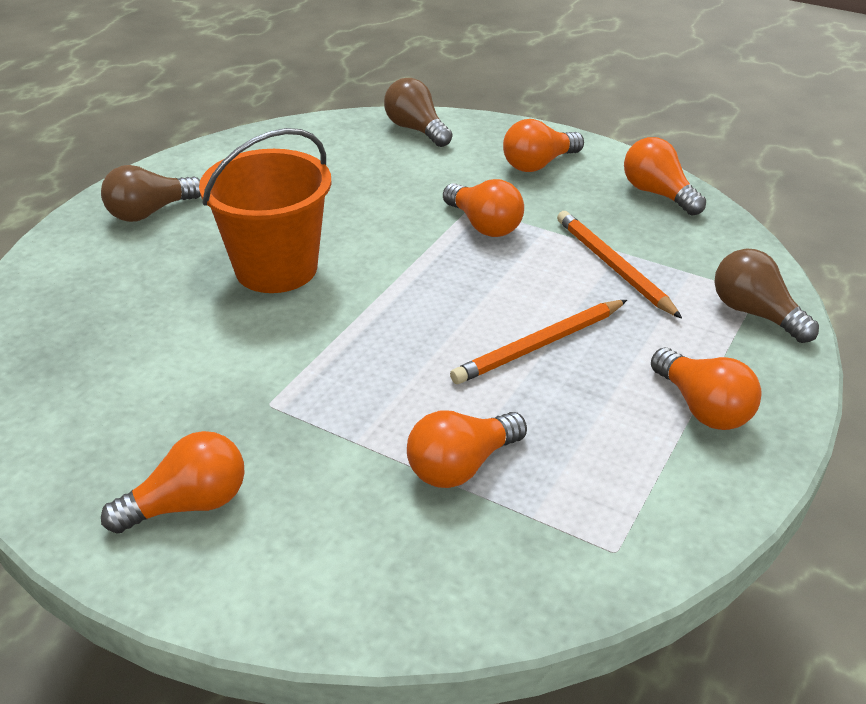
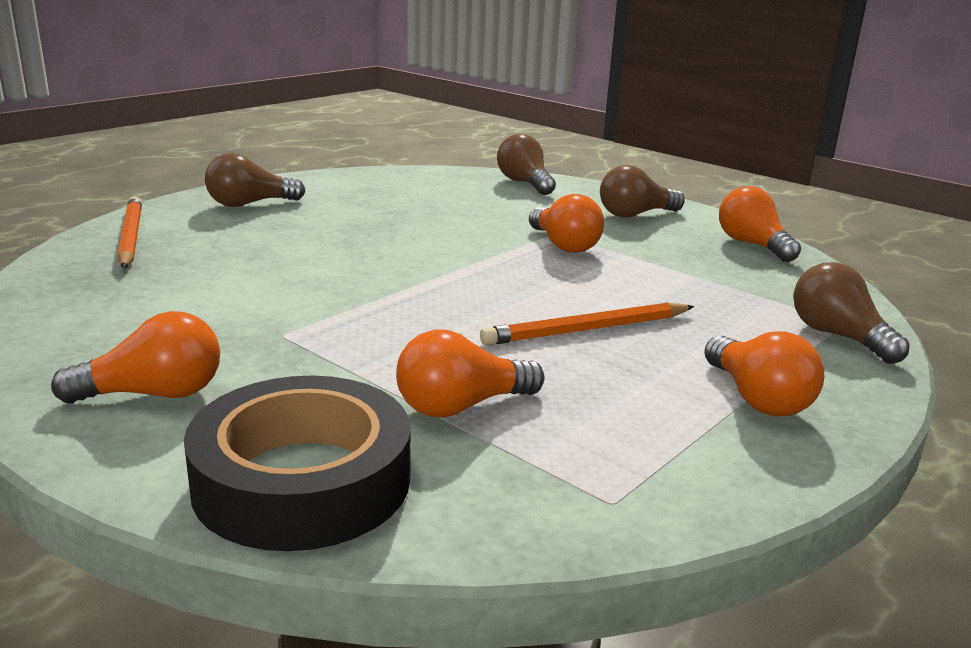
camera: 10 degrees right, 15 degrees down
orange bucket [199,128,331,293] -> none
orange light bulb [503,119,584,172] -> brown light bulb [600,165,685,218]
orange pencil [557,211,682,319] -> orange pencil moved to [118,196,142,269]
none -> black tape [184,376,411,551]

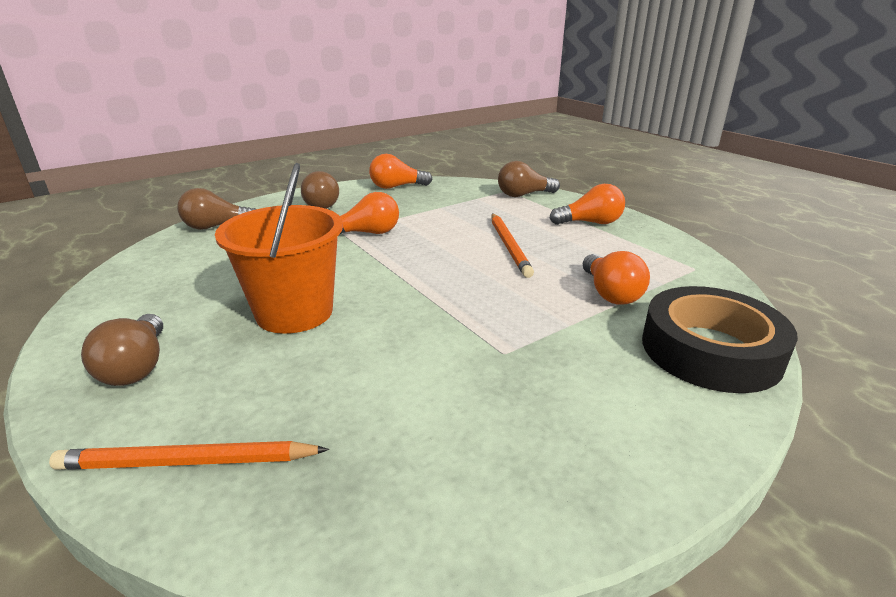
camera: 75 degrees left, 5 degrees up
orange light bulb [51,311,220,403] -> none
none -> orange bucket [215,163,343,334]

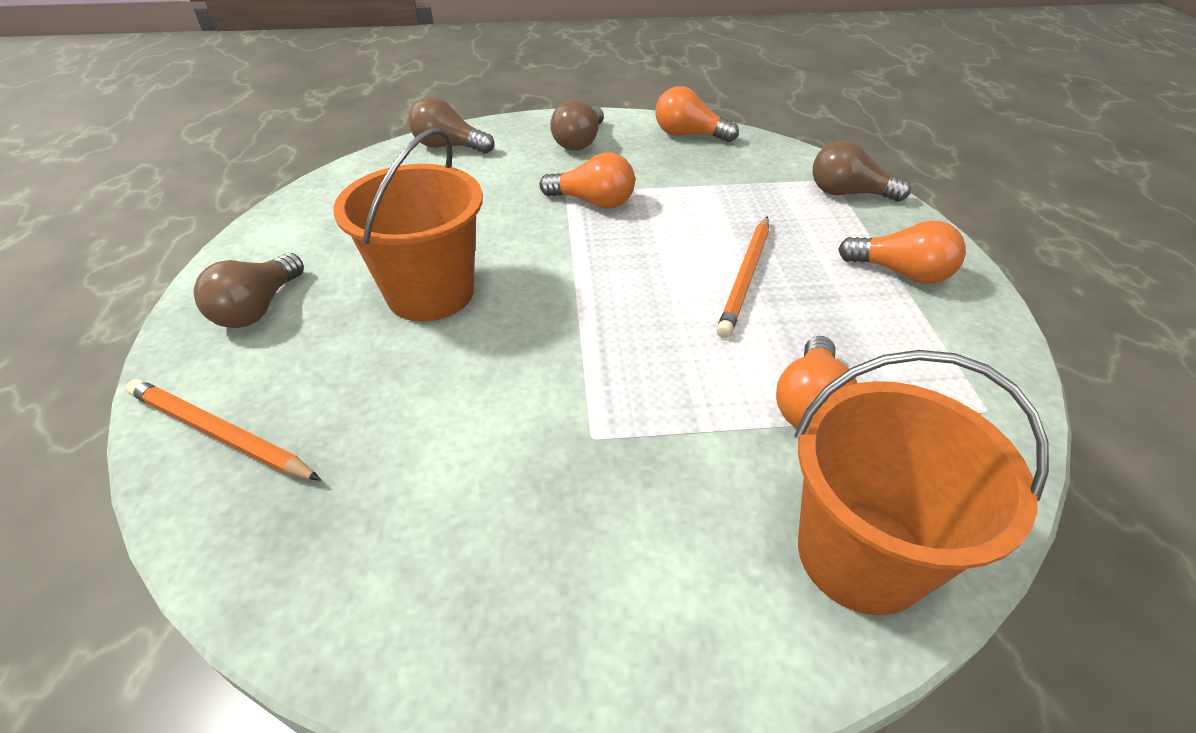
camera: 30 degrees right, 15 degrees up
black tape [642,286,798,393] -> orange bucket [794,350,1049,615]

